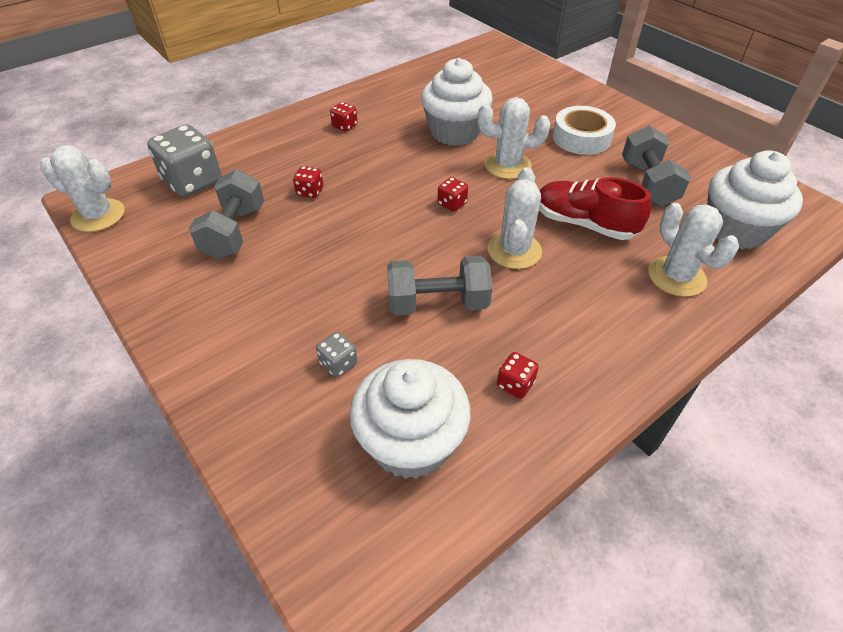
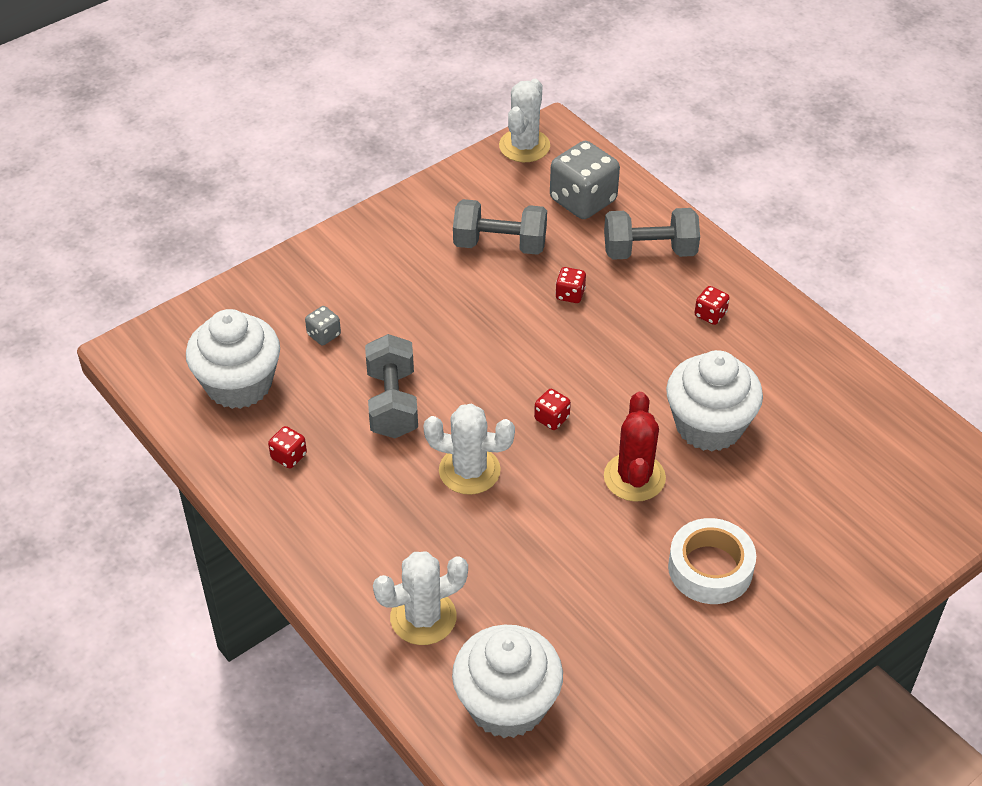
camera: 90 degrees right, 0 degrees up
white cactus [478,97,550,179] -> red cactus [604,392,666,502]
red shoe [539,177,651,240] -> none
grey dumbbell [622,125,691,207] -> grey dumbbell moved to [604,208,700,260]

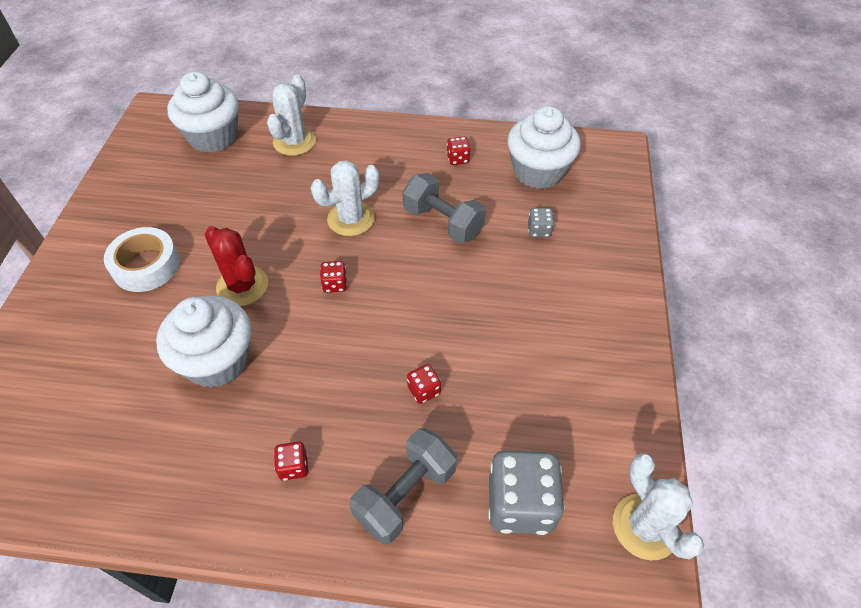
camera: 135 degrees right, 5 degrees up
grey dumbbell [453,199,547,255] -> none

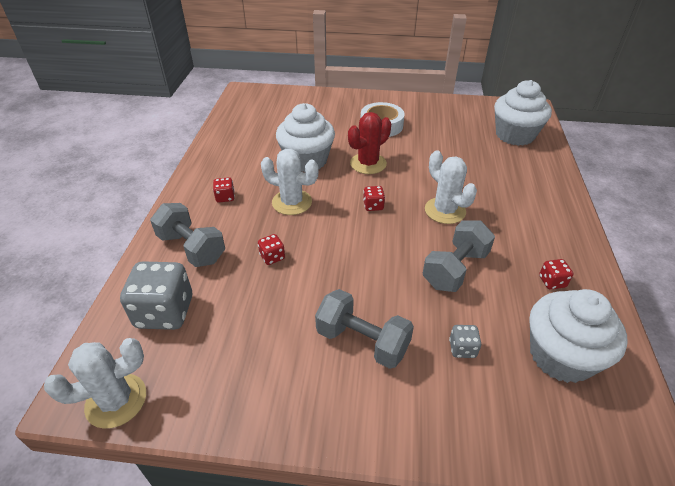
camera: 90 degrees right, 10 degrees down
white cactus [267,75,316,156] -> white cactus moved to [261,149,319,215]
none -> grey dumbbell [315,289,414,369]

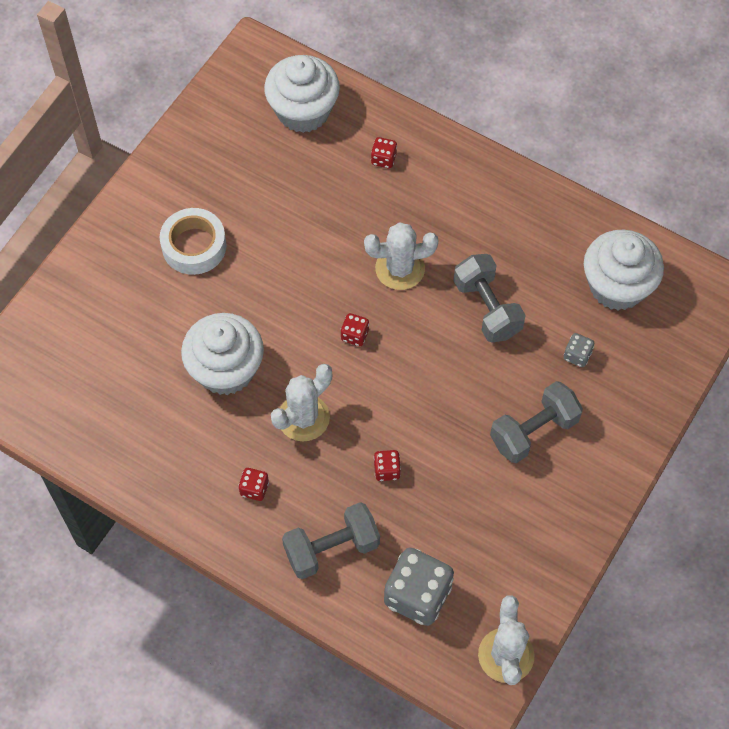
camera: 65 degrees left, 20 degrees up
red cactus [348,112,391,174] -> none
red dice [539,259,574,290] -> red dice moved to [371,137,397,169]

